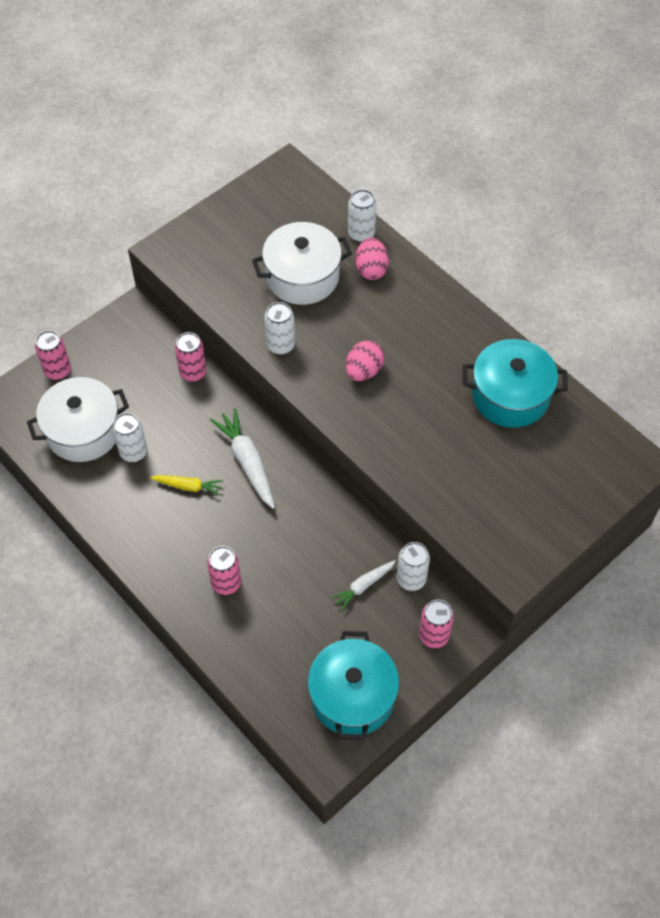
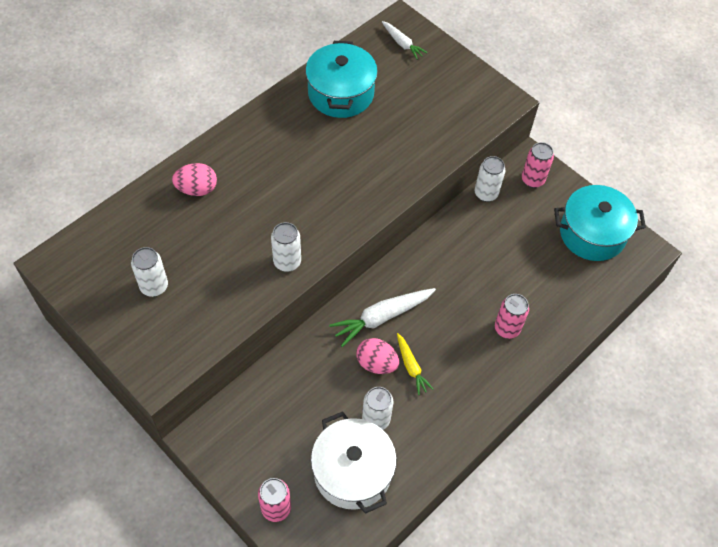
camera: 95 degrees left, 0 degrees up
yellow carrot [150,475,223,495] -> yellow carrot turned 150 degrees clockwise [397,333,433,395]
pink can [175,332,207,382] -> none
white pot [252,222,352,305] -> none
white carrot [331,560,396,611] -> white carrot moved to [382,21,427,60]
pink egg [346,340,384,381] -> pink egg moved to [356,338,399,374]
white can [348,189,376,243] -> white can moved to [131,247,168,297]

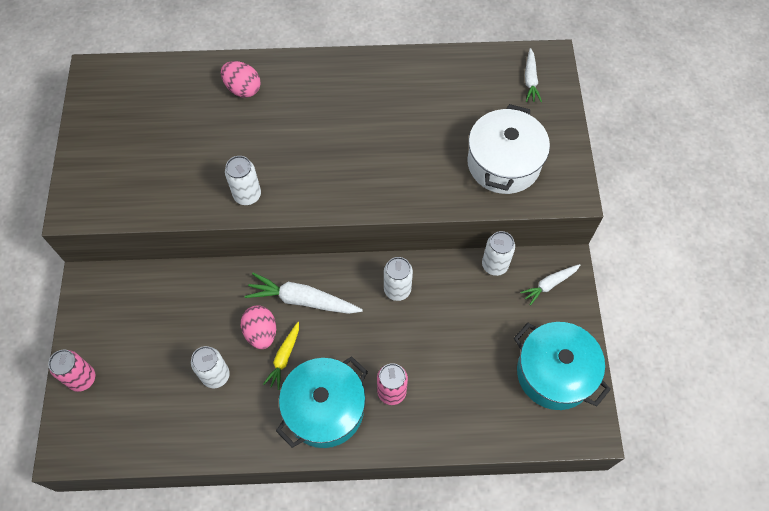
camera: 45 degrees right, 5 degrees up
white can [131,247,168,297] -> white can moved to [384,257,413,301]
turquoise pot [305,41,378,118] -> turquoise pot moved to [276,356,368,448]
white pot [311,411,397,514] -> white pot moved to [467,104,550,194]
pink can [522,142,554,188] -> white carrot [520,264,580,305]

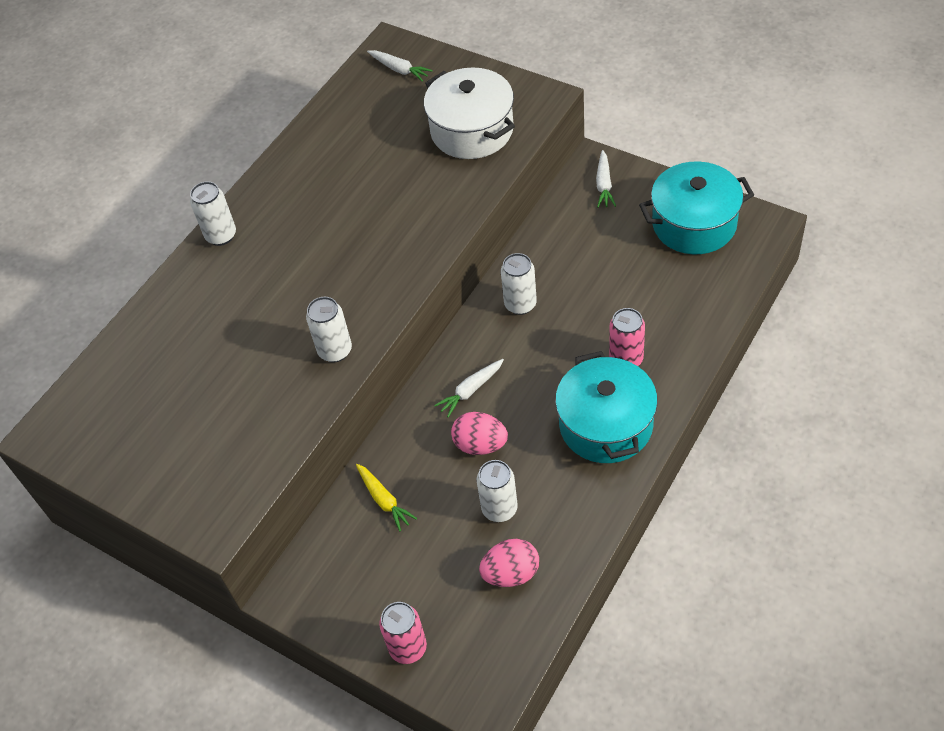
camera: 50 degrees left, 10 degrees down
pink egg [221,61,261,98] -> pink egg moved to [479,539,539,587]
white carrot [244,273,363,314] -> white carrot [434,359,504,417], size x0.59
yellow carrot [263,322,299,390] -> yellow carrot moved to [356,464,417,531]
white can [482,231,515,276] -> white can moved to [190,181,236,246]

